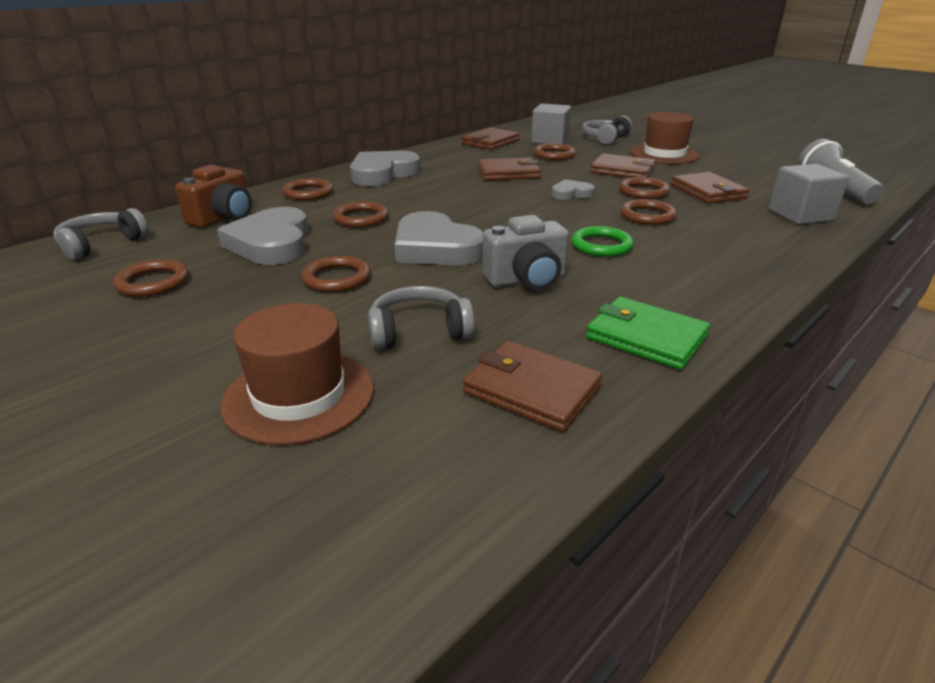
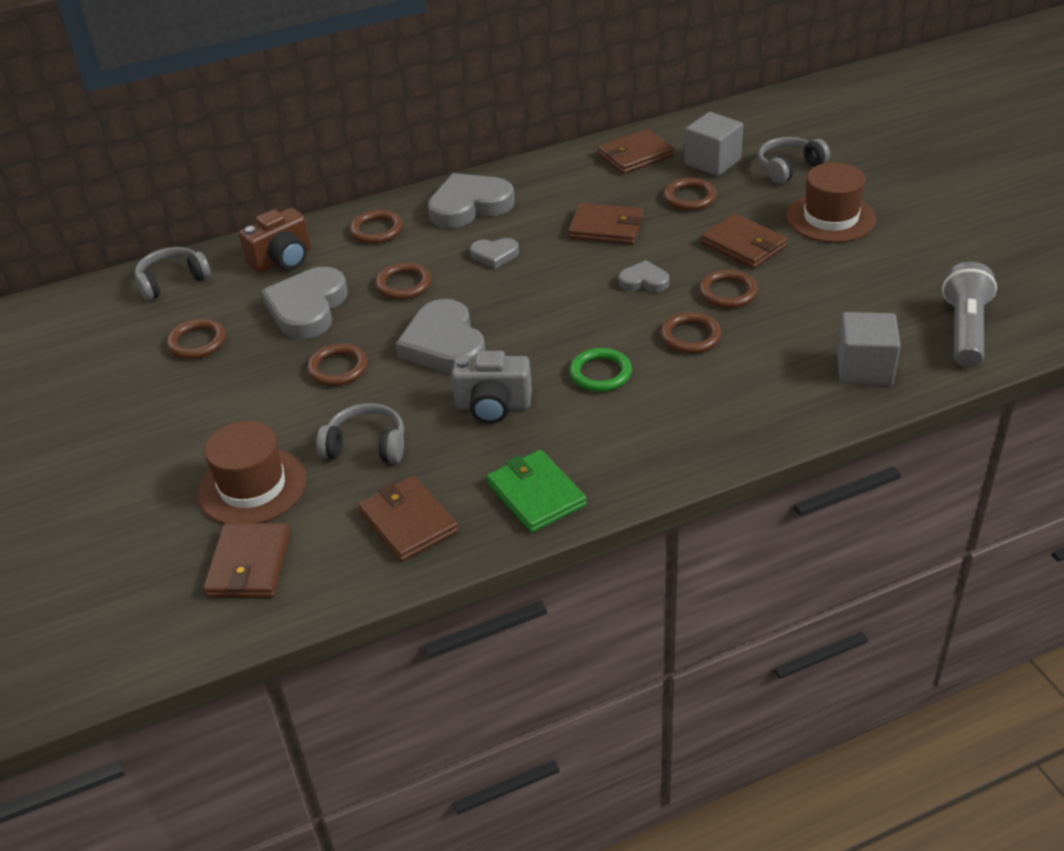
camera: 25 degrees right, 10 degrees up
brown wallet [671,172,749,204] -> brown wallet moved to [203,523,291,598]
none -> grey heart [470,238,519,269]

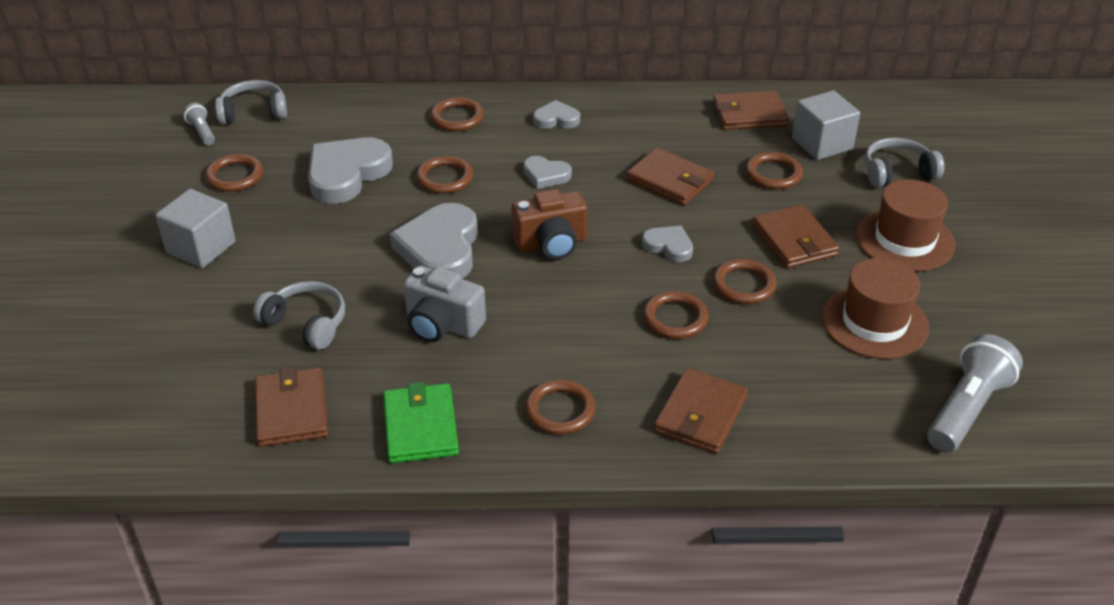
camera: 20 degrees right, 0 degrees up
brown hat [198,421,307,524] -> brown hat moved to [822,258,929,359]
brown wallet [203,523,291,598] -> brown wallet moved to [654,368,748,454]
brown camera [239,208,311,273] -> brown camera moved to [511,189,587,259]
brown ring [307,343,368,386] -> brown ring moved to [525,380,596,435]
grey heart [428,173,515,228] -> grey heart [533,100,580,129], size x0.52
green ring [569,348,632,392] -> none
grey cube [837,312,901,385] -> grey cube moved to [156,189,236,268]
none -> grey flashlight [183,103,215,145]

